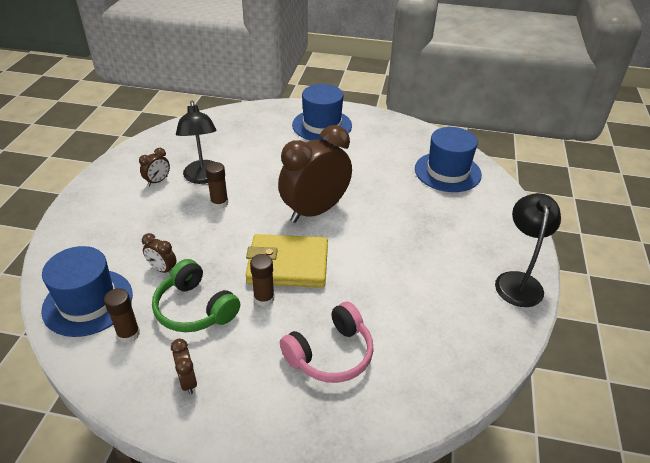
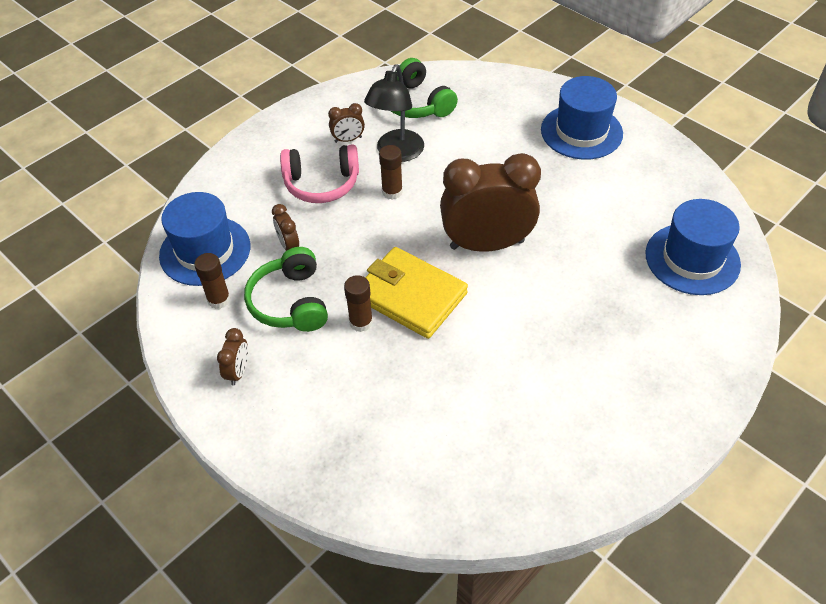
camera: 35 degrees right, 10 degrees up
pink headphones [280,302,374,383] -> pink headphones moved to [280,144,359,203]
black lamp [495,193,561,307] -> none
none -> green headphones [391,58,458,118]

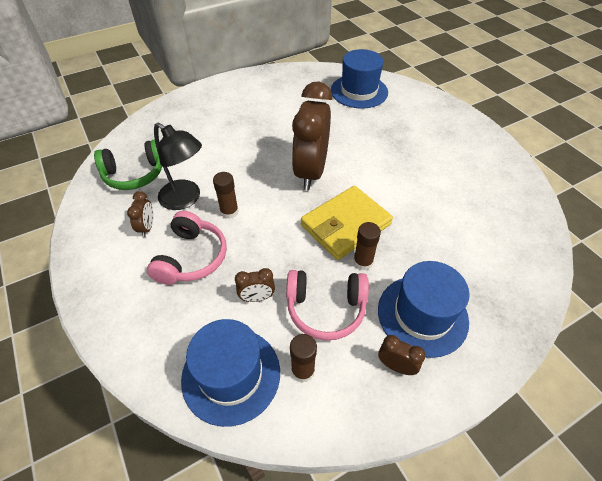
camera: 75 degrees left, 0 degrees up
green headphones [244,247,328,332] -> pink headphones [286,270,369,341]
blue hat [541,76,623,160] -> blue hat moved to [378,261,470,358]

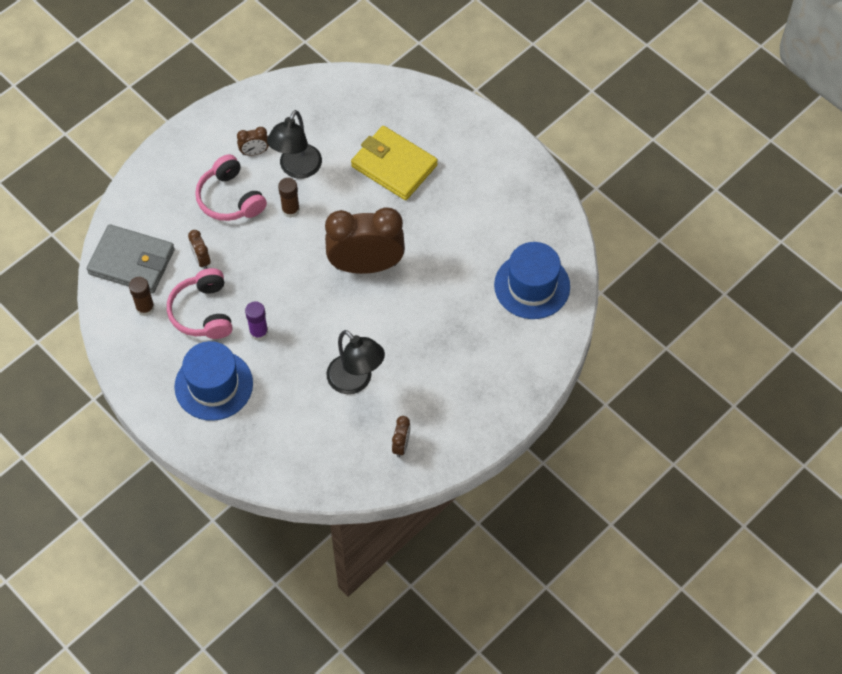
camera: 75 degrees right, 10 degrees up
green headphones [94,139,162,190] -> none
pink headphones [147,211,227,285] -> pink headphones turned 60 degrees clockwise [195,154,267,221]
blue hat [181,319,280,427] -> grey wallet [87,224,175,294]
yellow wallet [301,186,393,260] -> yellow wallet moved to [351,126,438,200]
brown glue stick [354,222,381,270] -> purple glue stick [245,301,268,341]
brown clock [378,335,426,375] -> brown clock moved to [392,416,411,457]
none -> black lamp [326,330,385,394]

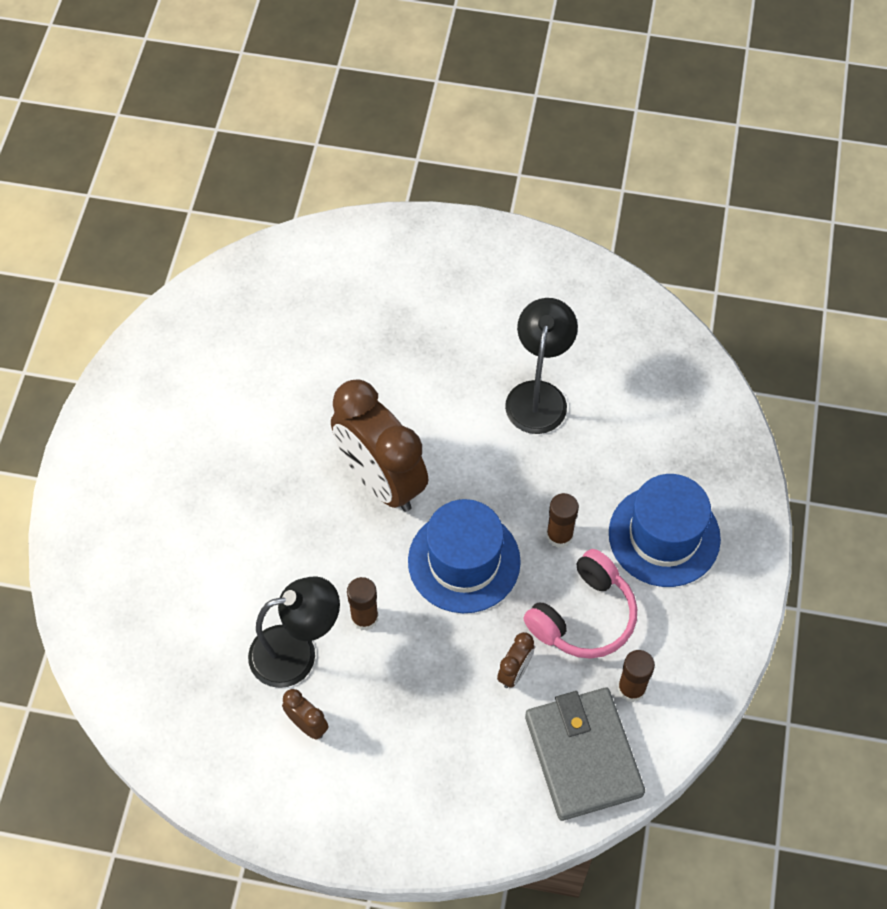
camera: 125 degrees left, 0 degrees up
pink headphones [195,154,267,221] -> none
purple glue stick [245,301,268,341] -> brown glue stick [546,493,579,548]
yellow wallet [351,126,438,200] -> none
brown clock [392,416,411,457] -> none
blue hat [494,242,570,319] -> blue hat moved to [408,499,521,613]

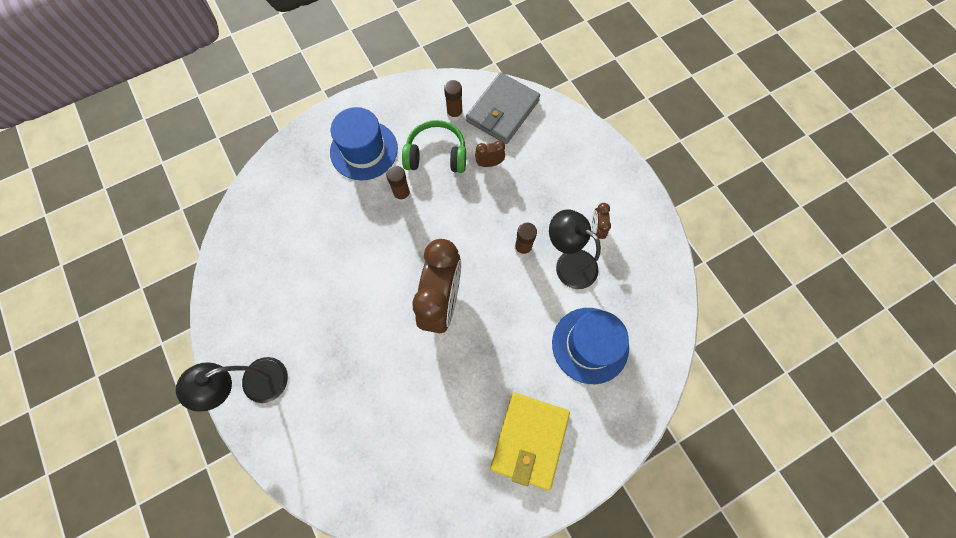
camera: 130 degrees left, 10 degrees up
blue hat [408,499,521,613] -> blue hat moved to [552,308,629,384]
black lamp [505,298,578,434] -> black lamp moved to [176,357,288,412]
pink headphones [523,549,637,659] -> green headphones [402,120,466,173]
none -> yellow wallet [490,393,570,491]

